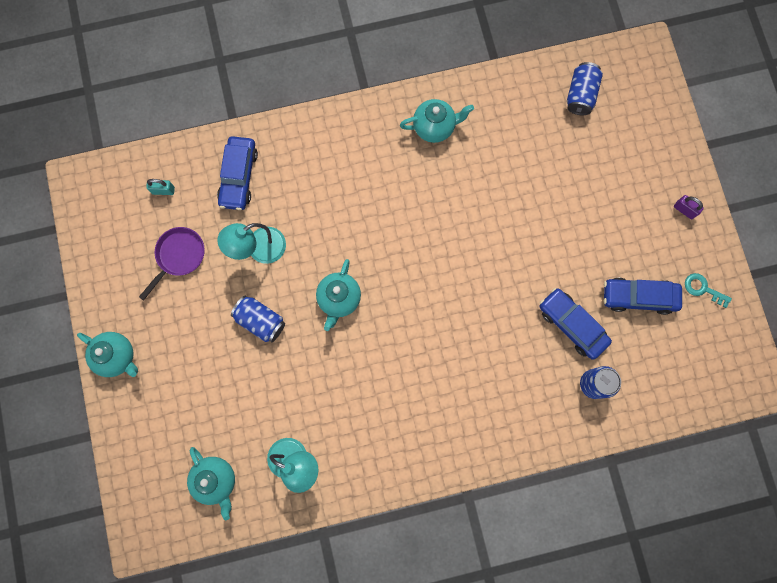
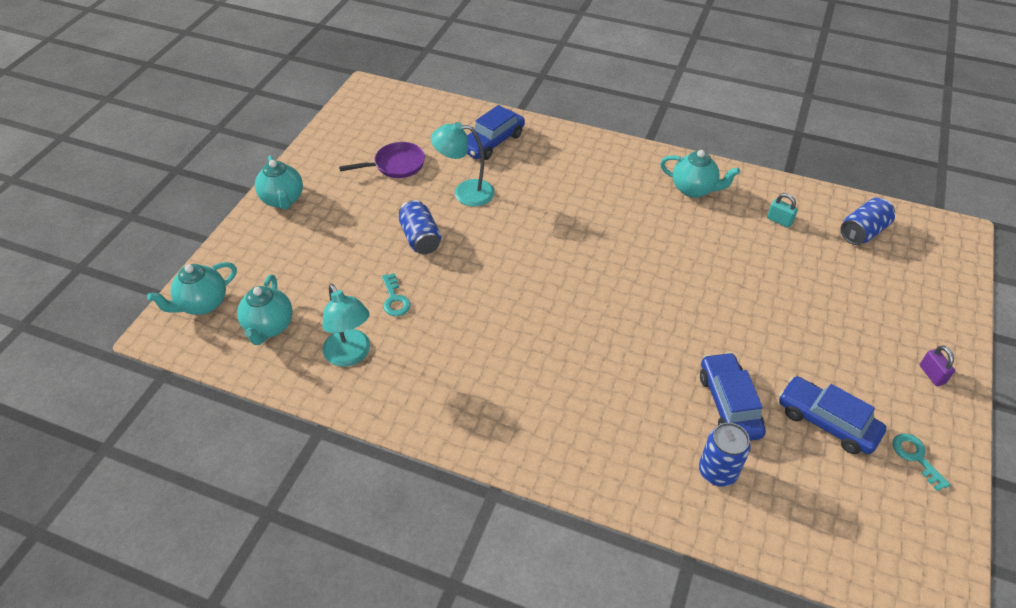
camera: 35 degrees right, 30 degrees down
turquoise padlock [146,179,175,195] -> turquoise padlock moved to [767,193,798,228]
turquoise teapot [316,259,361,331] -> turquoise teapot moved to [147,262,237,315]
none -> turquoise key [382,273,411,316]

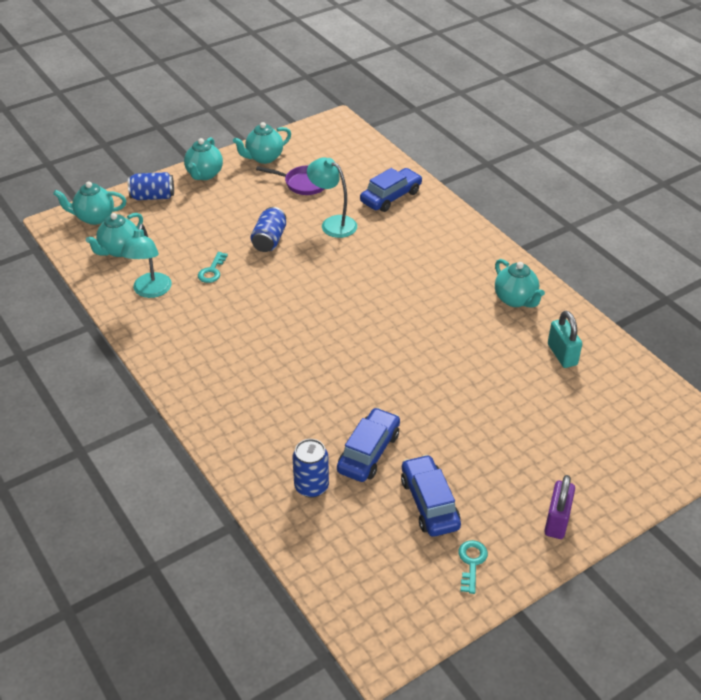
camera: 35 degrees right, 5 degrees down
blue car [467,105,525,160] -> blue car turned 150 degrees clockwise [360,168,423,212]
turquoise padlock [767,193,798,228] -> turquoise padlock [548,311,582,368], size x1.58
blue can [840,198,895,245] -> blue can moved to [128,172,174,200]
purple padlock [920,345,955,386] -> purple padlock [544,475,575,539], size x1.58
none -> turquoise teapot [233,122,291,164]

